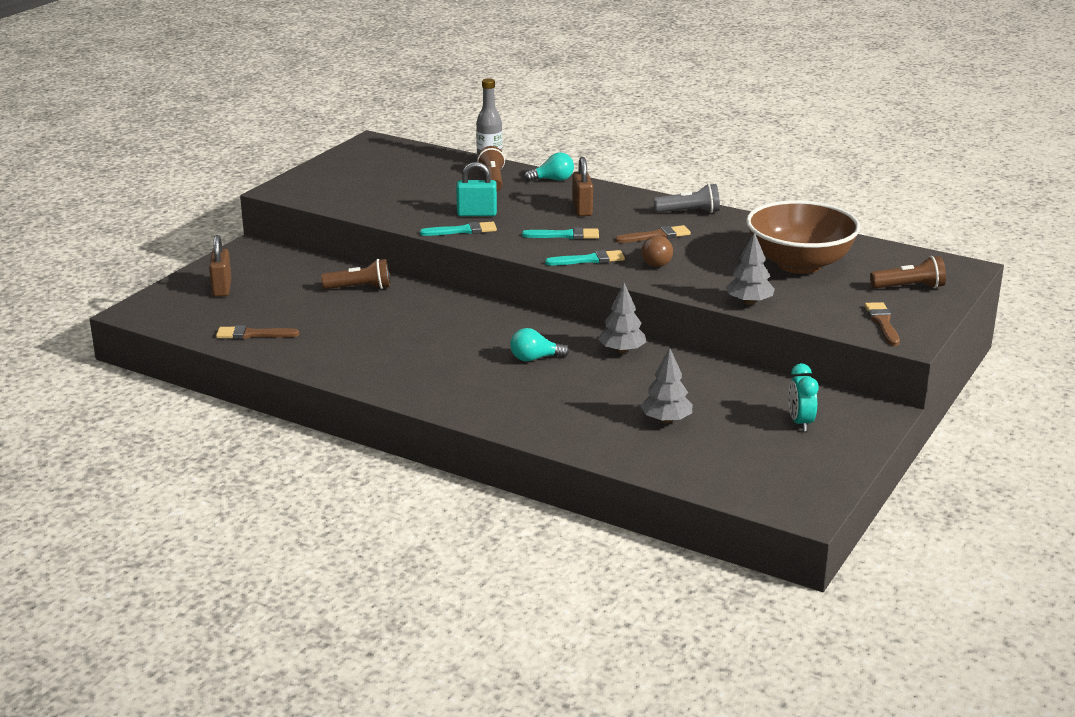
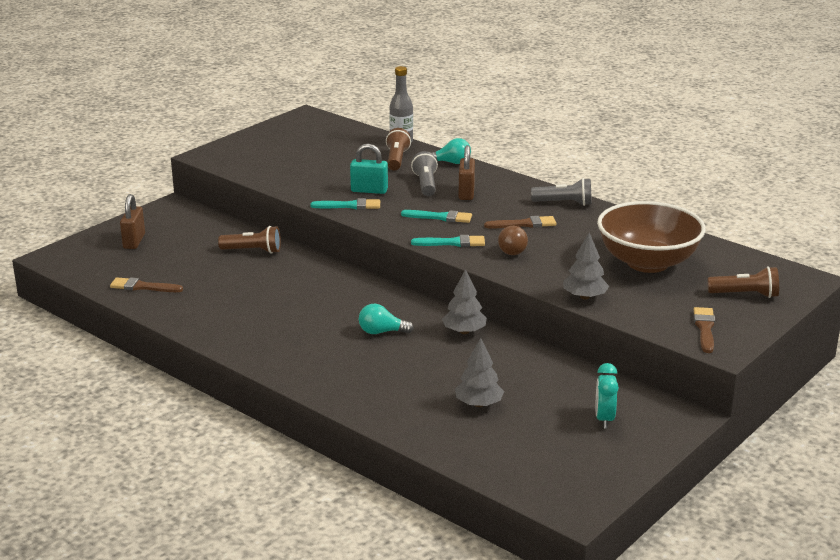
camera: 10 degrees right, 0 degrees up
none -> grey flashlight [411,151,438,196]

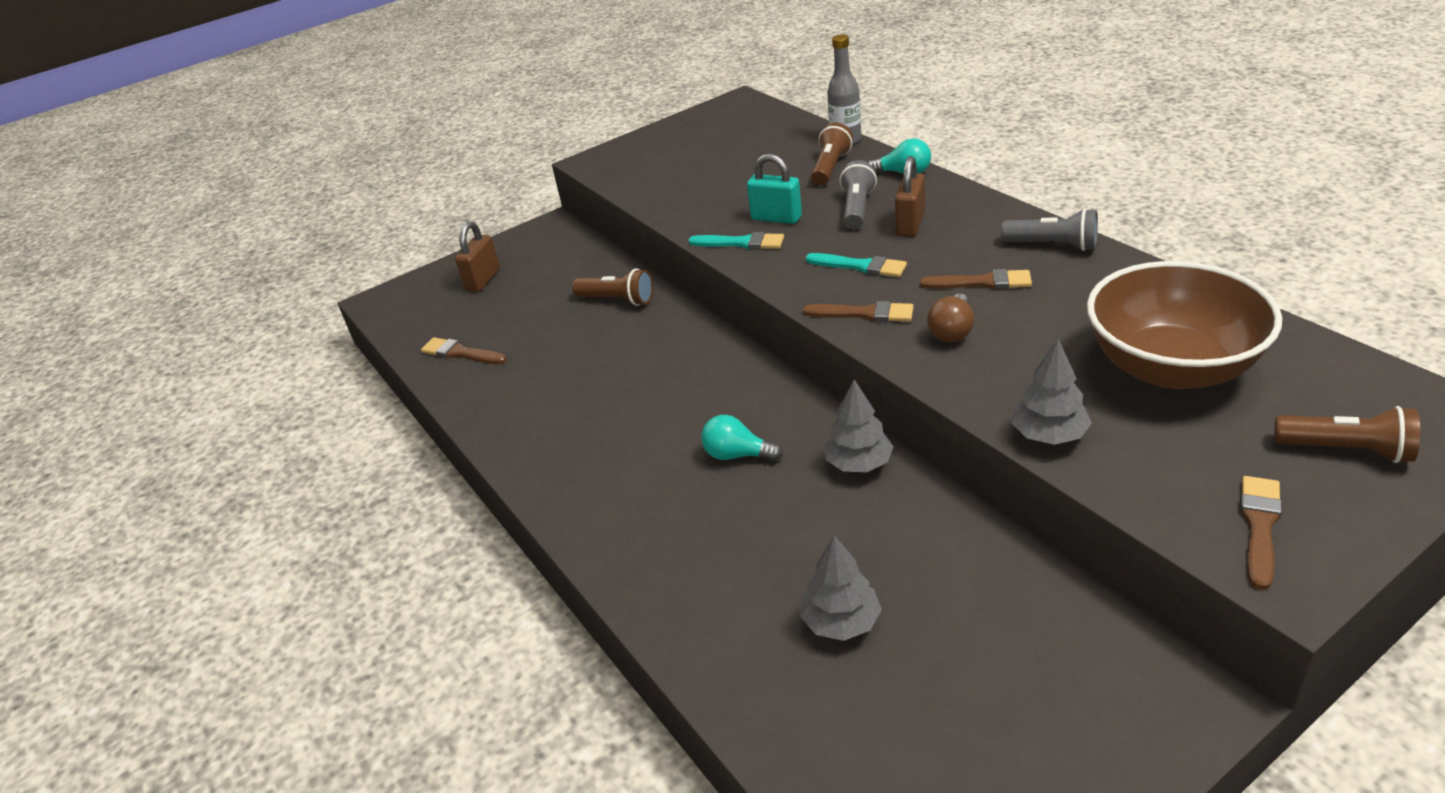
camera: 20 degrees right, 10 degrees up
turquoise brush [411,235,485,247] -> brown brush [803,301,914,322]
turquoise clock [596,363,619,428] -> none

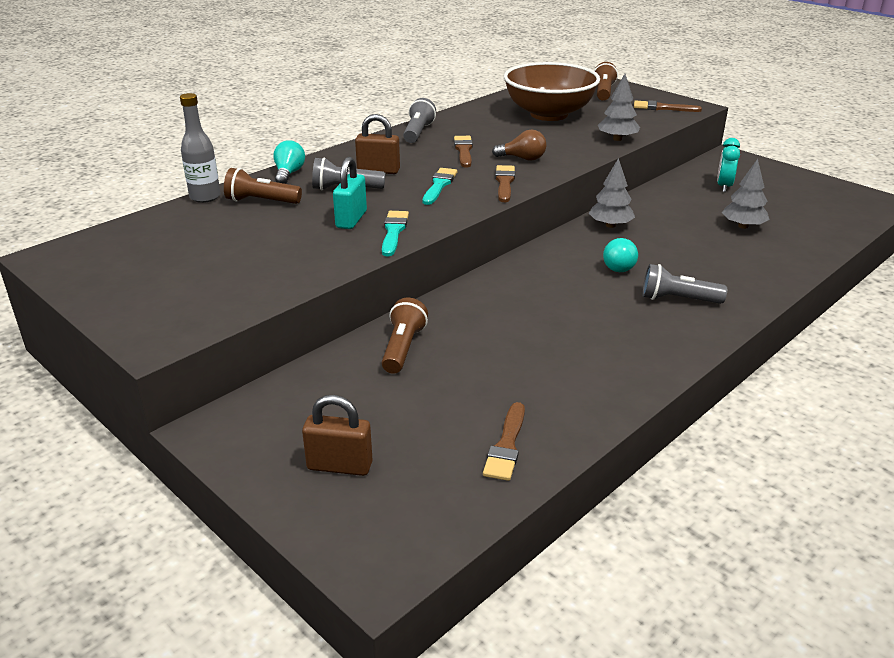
camera: 105 degrees left, 5 degrees down
none -> grey flashlight [642,264,727,304]
none -> turquoise clock [717,138,740,192]

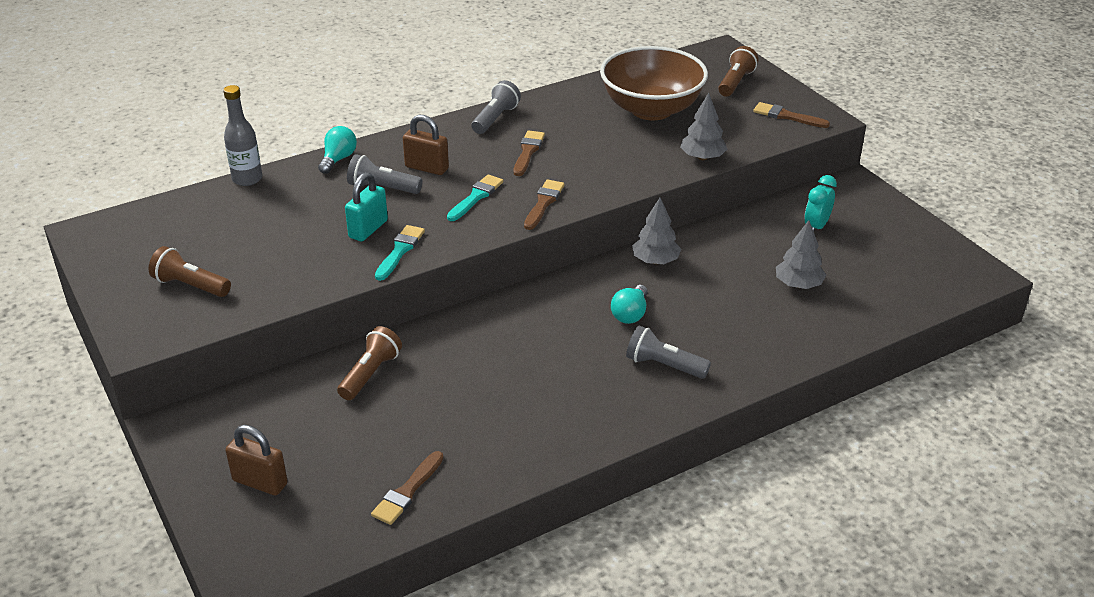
camera: 15 degrees right, 5 degrees up
brown flashlight [224,168,302,204] -> brown flashlight moved to [149,246,231,297]
brown light bulb [492,130,546,161] -> none

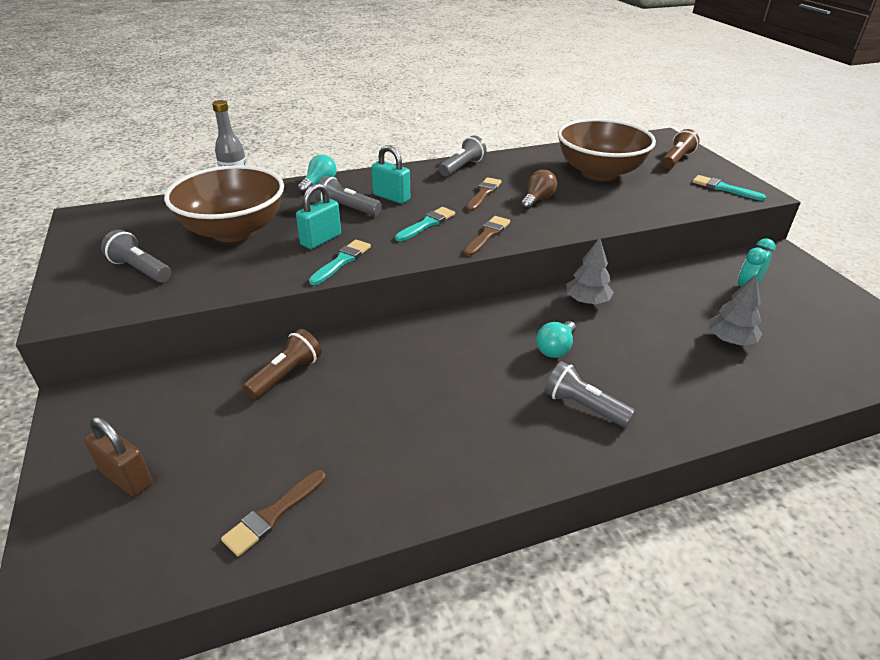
camera: 10 degrees right, 0 degrees up
brown flashlight [149,246,231,297] -> grey flashlight [101,230,171,282]
brown padlock [403,115,449,175] -> turquoise padlock [371,145,410,204]
grey tree [680,93,727,160] -> none
brown brush [753,102,830,128] -> turquoise brush [692,175,766,201]
none -> brown bowl [164,165,284,242]
none -> brown light bulb [521,170,557,210]

